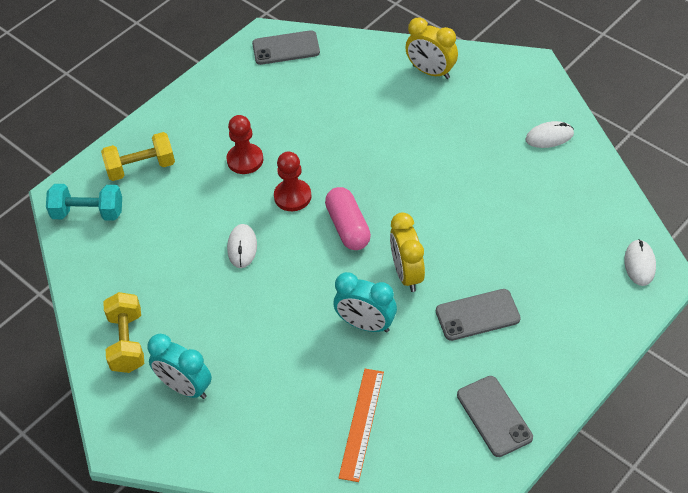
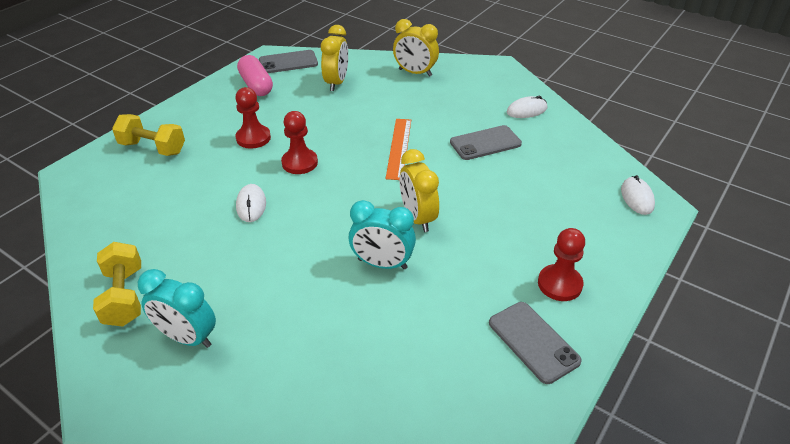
camera: 10 degrees left, 10 degrees down
turquoise dumbbell [46,184,122,221] -> none
yellow dumbbell [101,132,175,181] -> yellow dumbbell turned 45 degrees clockwise [112,114,185,156]
pink capsule [325,187,371,250] -> pink capsule moved to [237,55,273,96]
orange ruler [339,369,384,482] -> orange ruler moved to [386,119,411,180]
grey phone [436,289,521,341] -> grey phone moved to [450,125,522,160]
none -> yellow clock [321,25,348,91]
none -> red pawn [538,228,585,301]

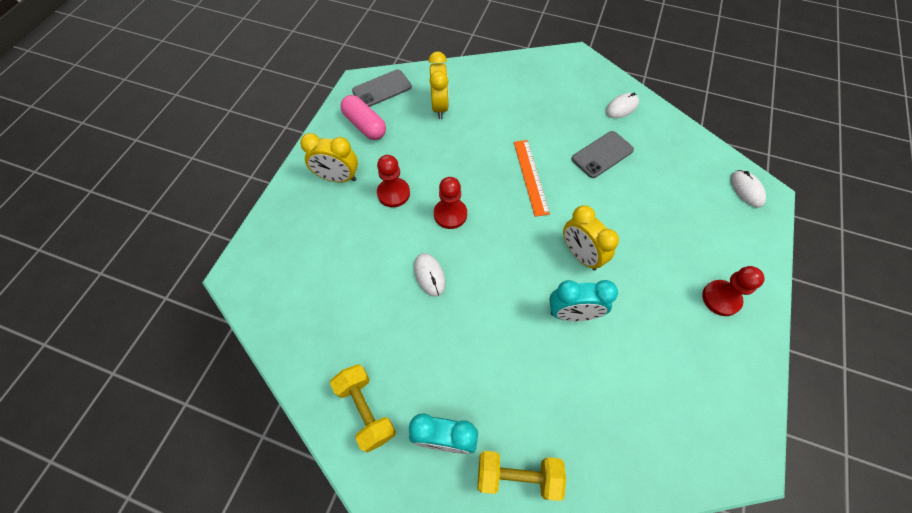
camera: 15 degrees left, 20 degrees up
yellow dumbbell [112,114,185,156] -> yellow dumbbell moved to [478,451,566,501]
yellow clock [393,19,439,77] -> yellow clock moved to [300,133,358,183]
grey phone [489,302,582,384] -> none

